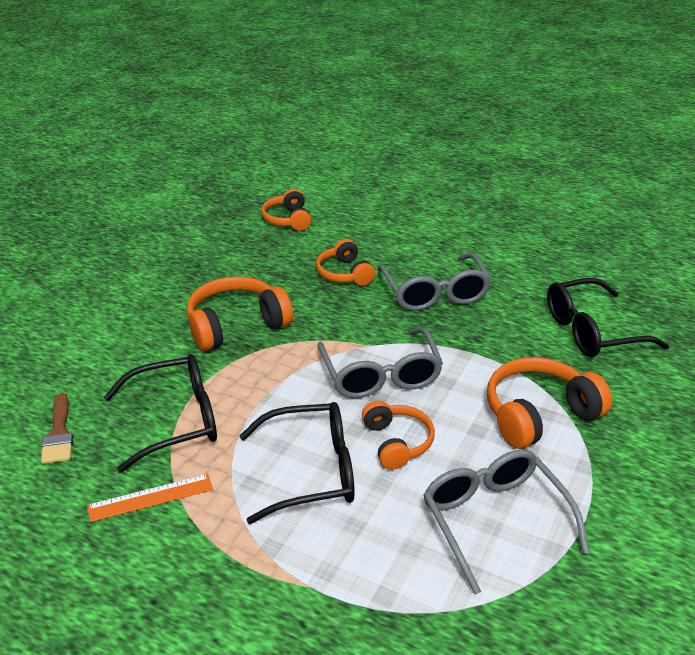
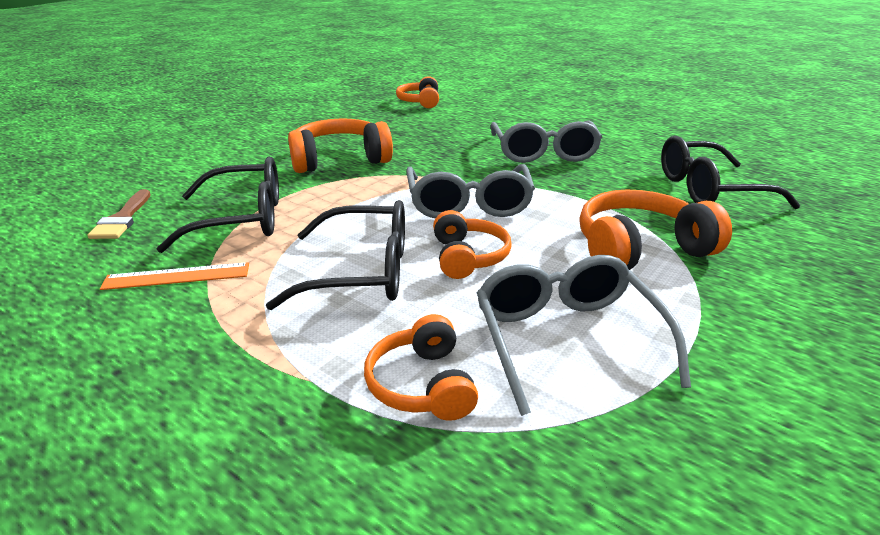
camera: 10 degrees right, 5 degrees down
orange headphones [316,239,375,286] -> orange headphones moved to [364,314,478,421]

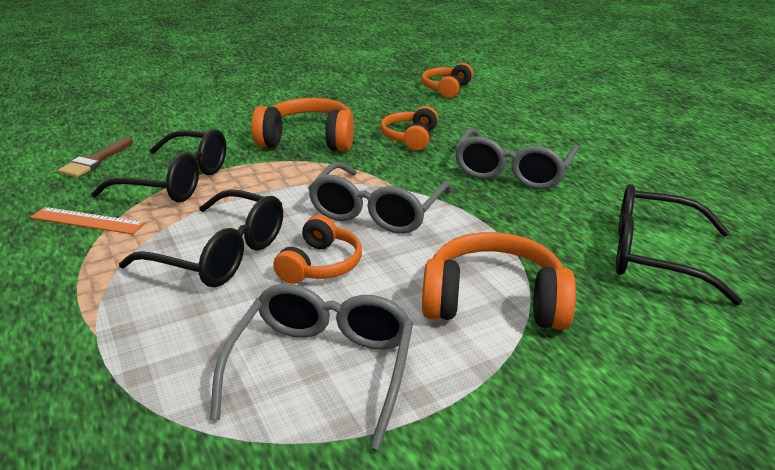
camera: 25 degrees right, 0 degrees up
orange headphones [364,314,478,421] -> orange headphones moved to [380,106,438,151]

